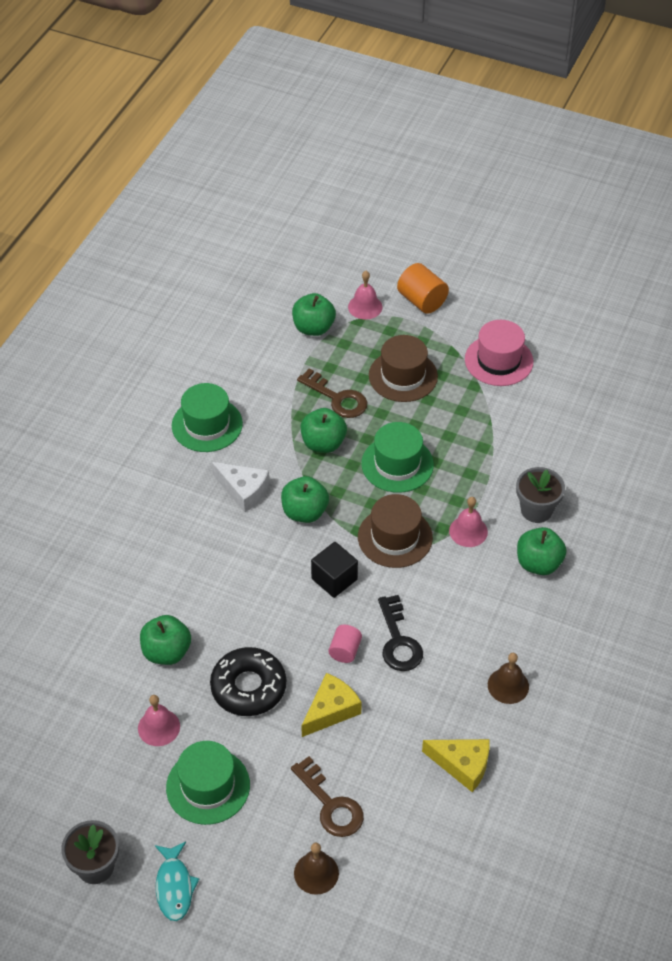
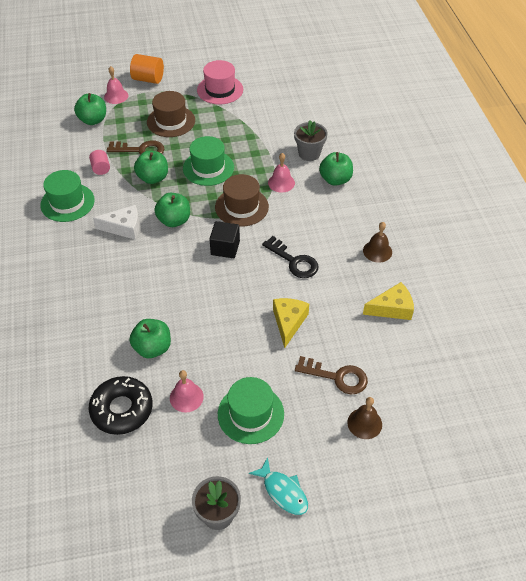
camera: 35 degrees left, 0 degrees up
black donut [210,647,286,716] -> black donut moved to [89,376,153,435]
pink cylinder [328,625,362,663] -> pink cylinder moved to [89,150,110,175]

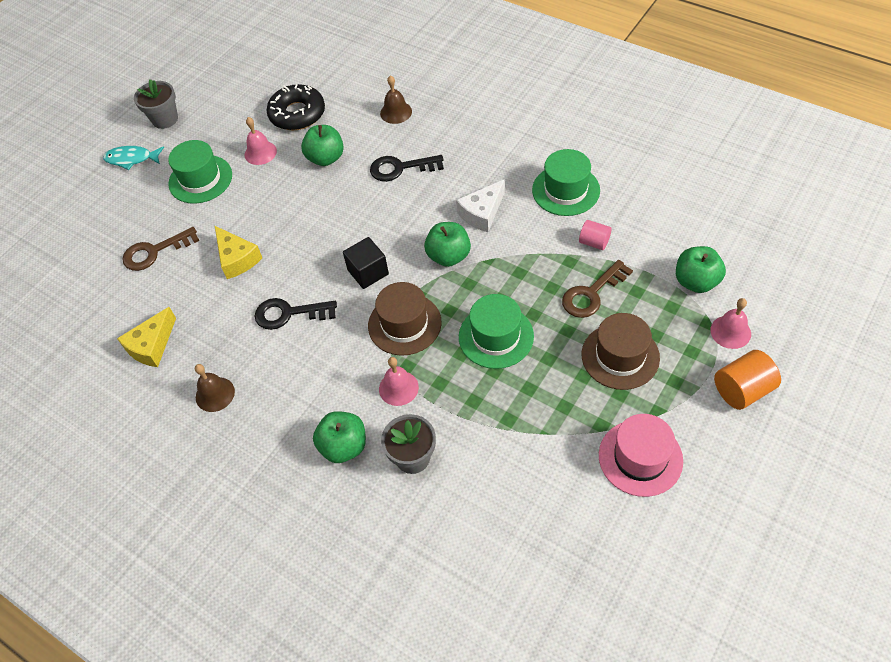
camera: 140 degrees right, 5 degrees up
green apple [134,151,168,184] -> none
brown bell [347,397,382,439] -> brown bell moved to [380,75,412,124]
none -> black key [370,155,444,182]

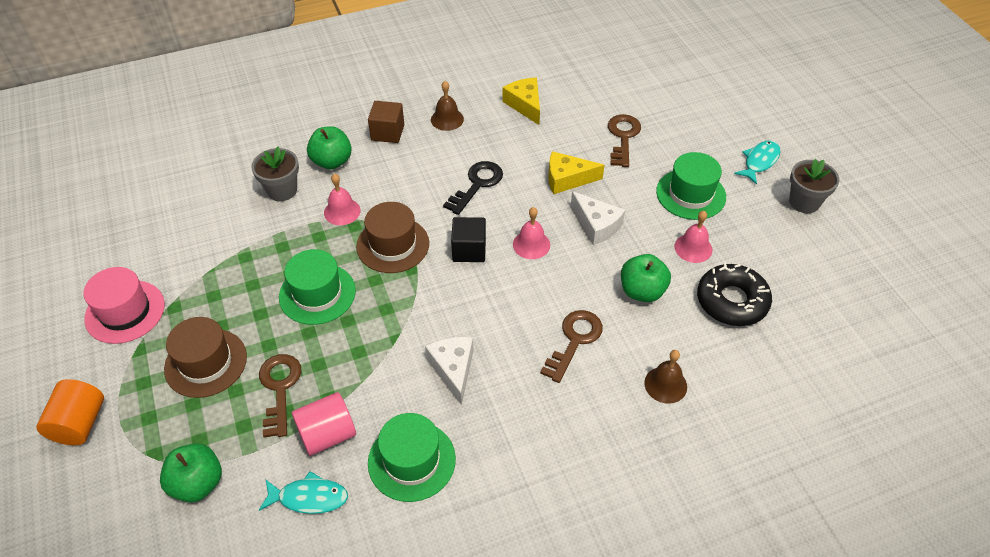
camera: 120 degrees right, 5 degrees down
black key [370,155,444,182] -> brown key [540,310,603,383]
green apple [424,222,471,267] -> none
pink cylinder [579,220,612,250] -> pink cylinder [292,392,356,456], size x1.60
pink bell [710,298,751,349] -> pink bell moved to [513,207,550,259]
none -> turquoise fish [259,471,348,514]
none -> brown cube [368,101,405,143]
none -> white cheese [571,191,625,245]

